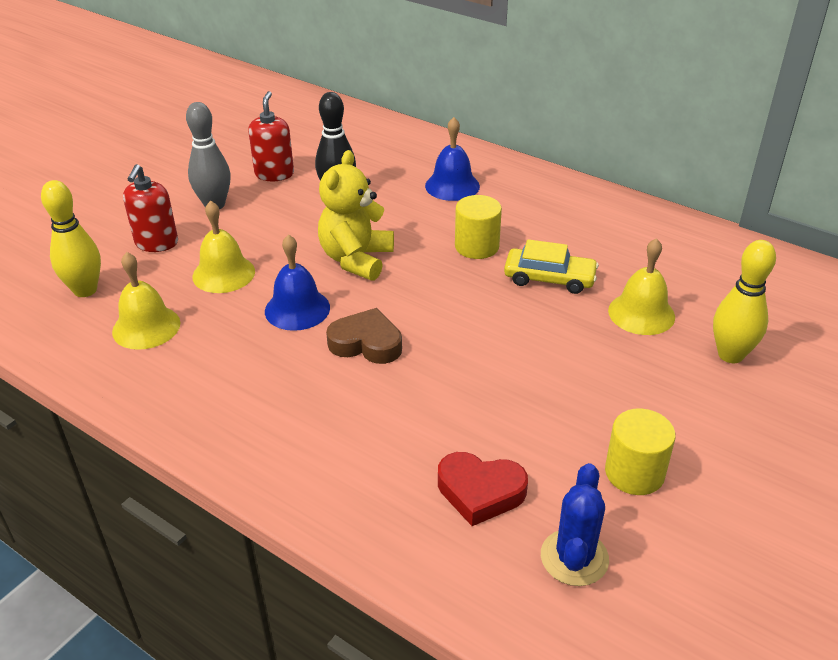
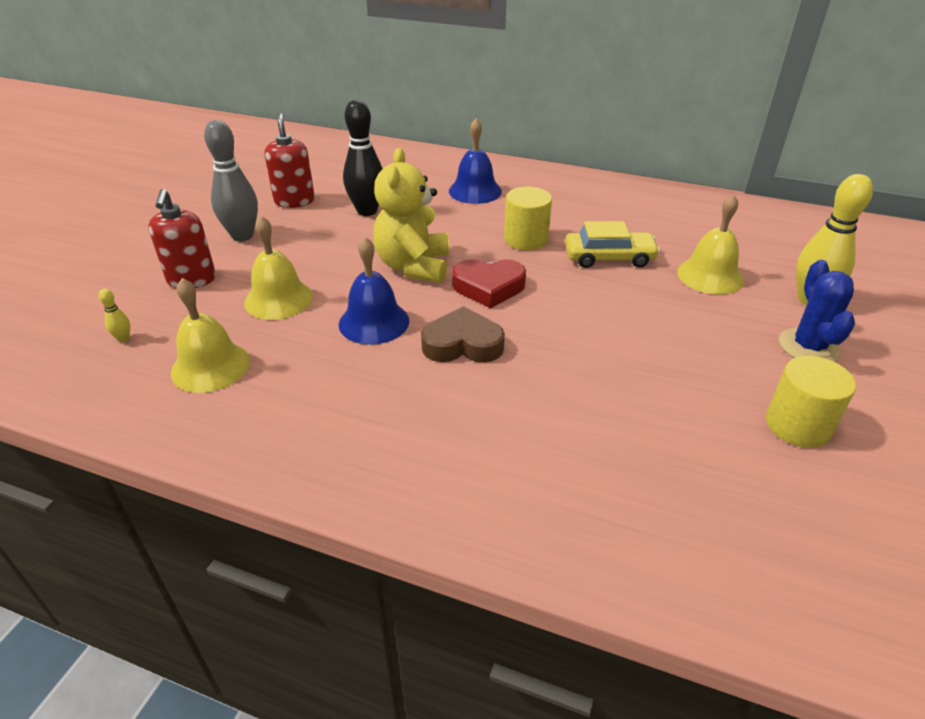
camera: 15 degrees left, 0 degrees up
yellow bowling pin [41,180,101,297] -> yellow bowling pin [99,289,130,342], size x0.42
red heart [438,452,528,526] -> red heart moved to [452,259,526,309]
blue cactus [541,463,609,586] -> blue cactus moved to [779,260,855,362]

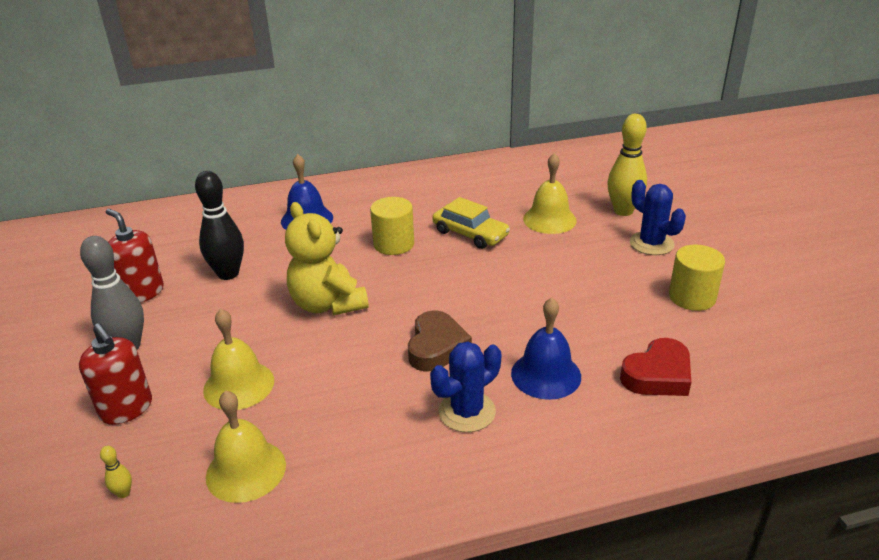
camera: 35 degrees left, 5 degrees down
blue bell [339,237,409,345] -> blue bell moved to [511,298,581,400]
brown heart [421,306,505,363] -> brown heart turned 135 degrees clockwise [408,310,472,372]
red heart [452,259,526,309] -> red heart moved to [620,338,691,396]
yellow car [565,221,660,268] -> yellow car turned 75 degrees clockwise [432,197,510,249]
none -> blue cactus [430,341,501,432]

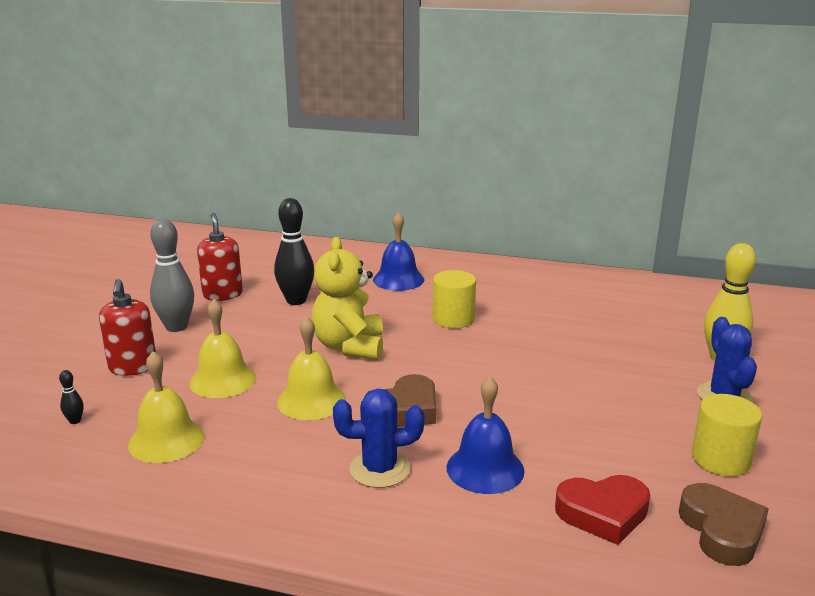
camera: 30 degrees right, 10 degrees down
yellow bowling pin [100,446,132,498] -> black bowling pin [59,370,84,424]
yellow car [432,197,510,249] -> none
yellow bell [523,153,577,234] -> yellow bell moved to [277,316,346,420]
none -> brown heart [679,483,769,566]

